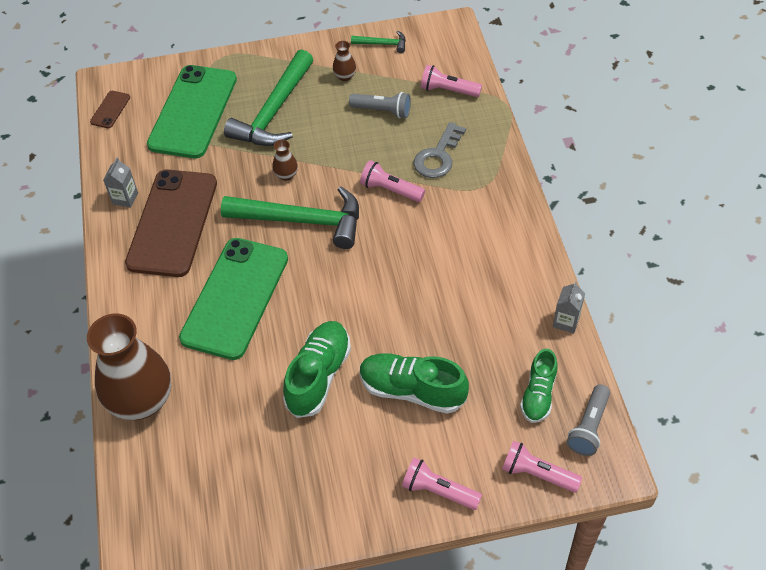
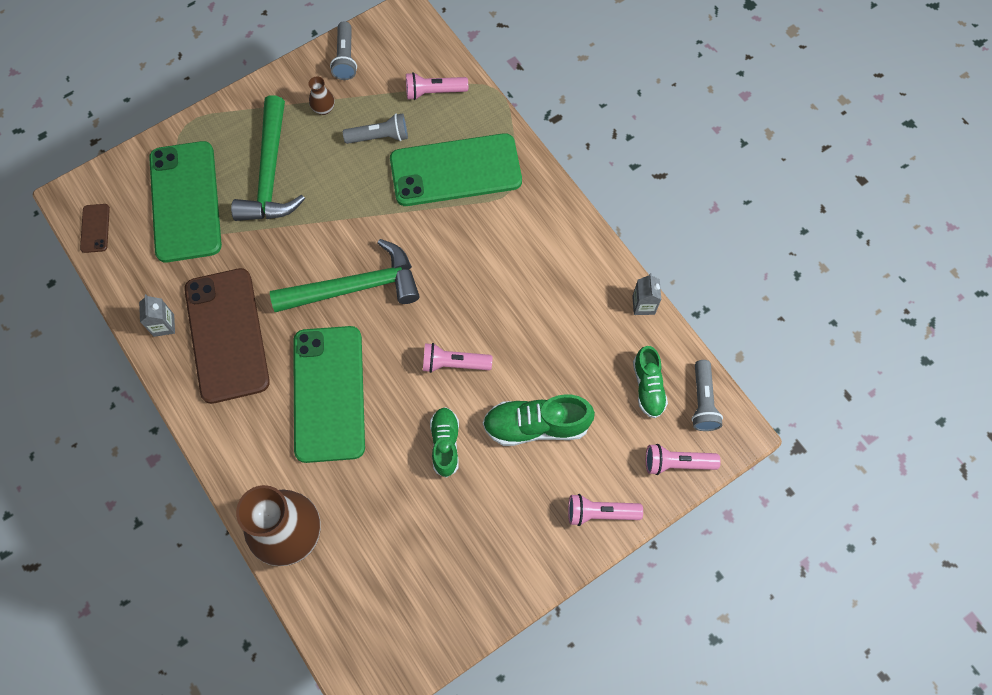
camera: 25 degrees left, 15 degrees up
brown vase [272,140,298,181] -> none
green shoe [283,321,351,418] -> green shoe [430,407,459,478], size x0.65
green hammer [351,31,406,53] -> grey flashlight [330,21,357,80]
pink flashlight [360,160,425,202] -> pink flashlight moved to [423,343,492,373]
grey key [414,122,466,178] -> green phone [390,133,522,206]

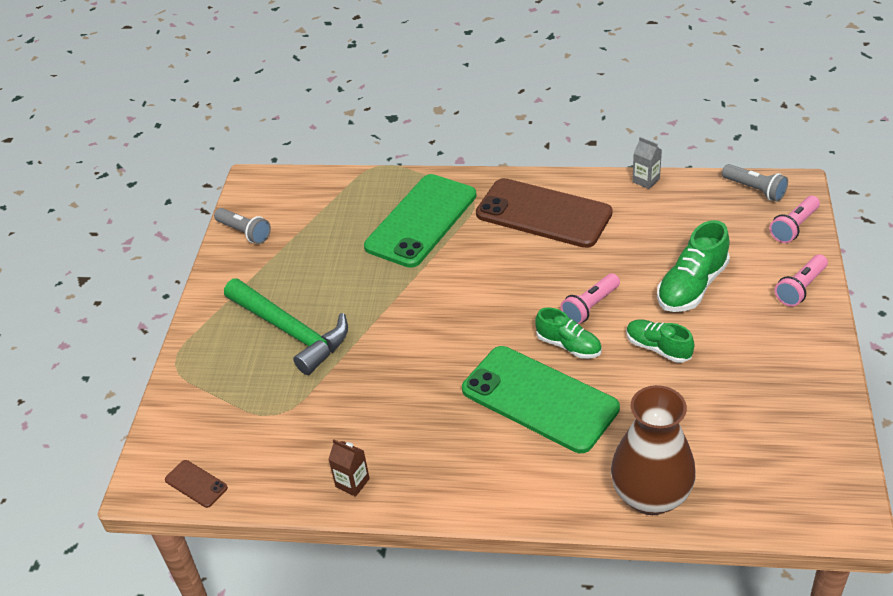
camera: 45 degrees left, 25 degrees down
grey carton [139,294,175,337] -> brown carton [328,439,370,497]
green phone [149,141,222,262] -> none
brown phone [184,268,270,404] -> brown phone moved to [476,178,613,248]
green hammer [270,239,420,312] -> none
brown vase [308,76,334,115] -> none
grey flashlight [343,113,408,144] -> none
pink flashlight [406,72,468,100] -> none
green shoe [633,346,668,418] -> green shoe moved to [535,307,602,359]

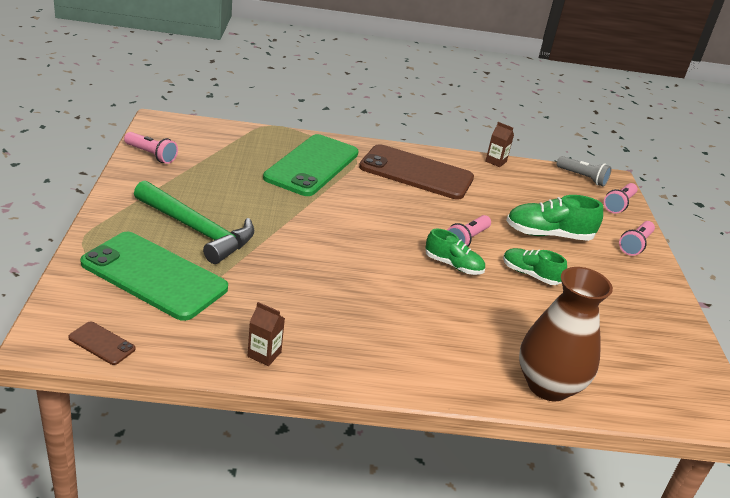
camera: 15 degrees left, 10 degrees down
grey flashlight [214,208,271,244] -> pink flashlight [124,132,178,164]
green phone [462,346,620,453] -> green phone moved to [80,232,228,321]
grey carton [632,137,662,189] -> brown carton [485,122,514,167]
green shoe [657,220,730,312] -> green shoe turned 60 degrees clockwise [506,195,603,241]

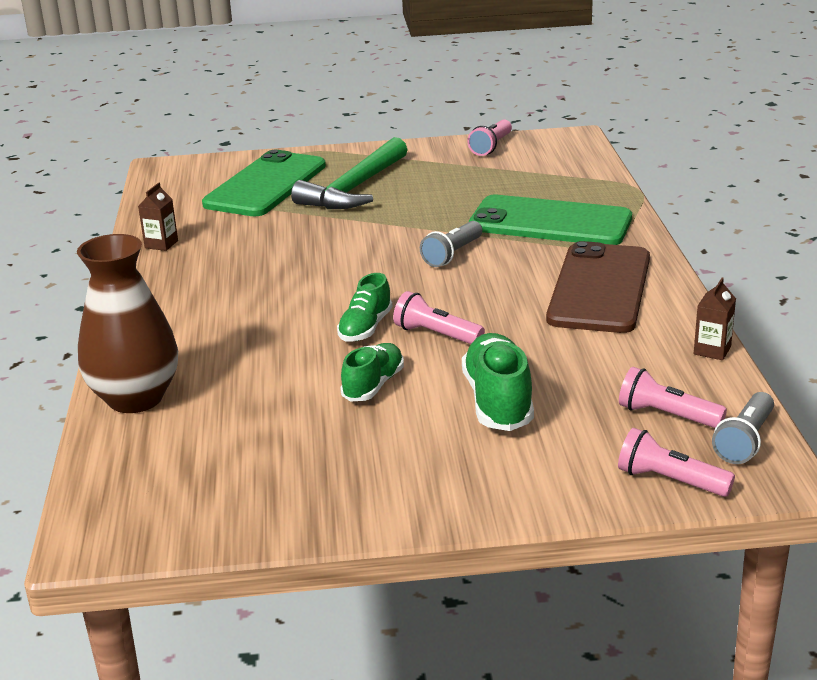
camera: 90 degrees right, 5 degrees down
brown phone [68,321,136,365] -> none
pink flashlight [619,221,655,256] -> pink flashlight moved to [619,367,727,428]
none -> grey flashlight [420,221,482,267]

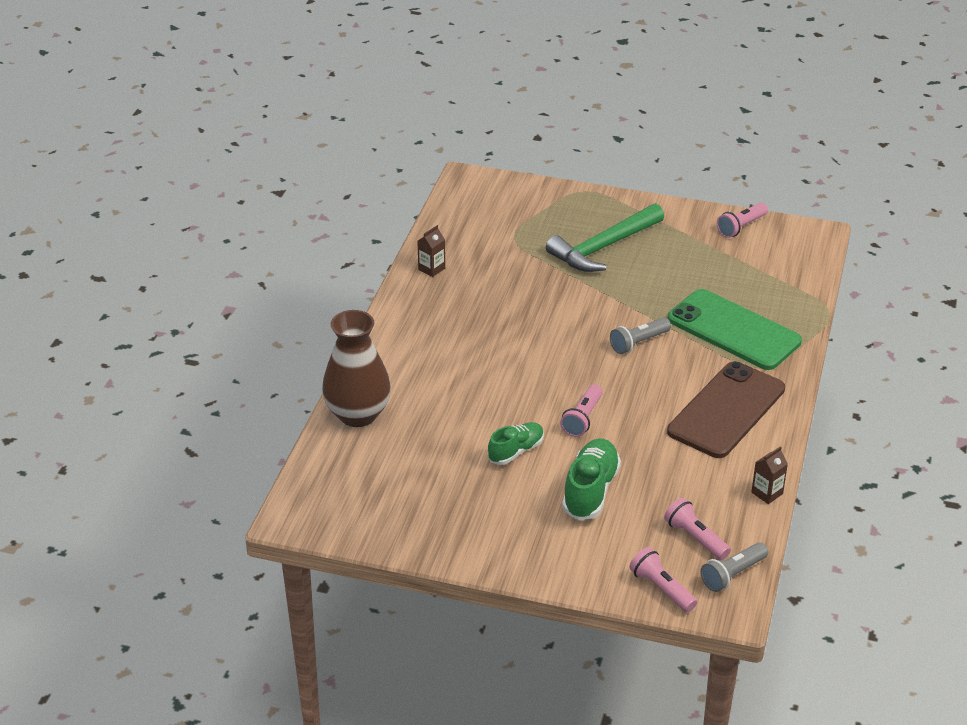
camera: 20 degrees right, 10 degrees up
green phone [202,150,326,216] -> none
green shoe [337,273,392,341] -> none
pink flashlight [393,291,485,344] -> pink flashlight turned 120 degrees counterclockwise [560,384,603,437]

